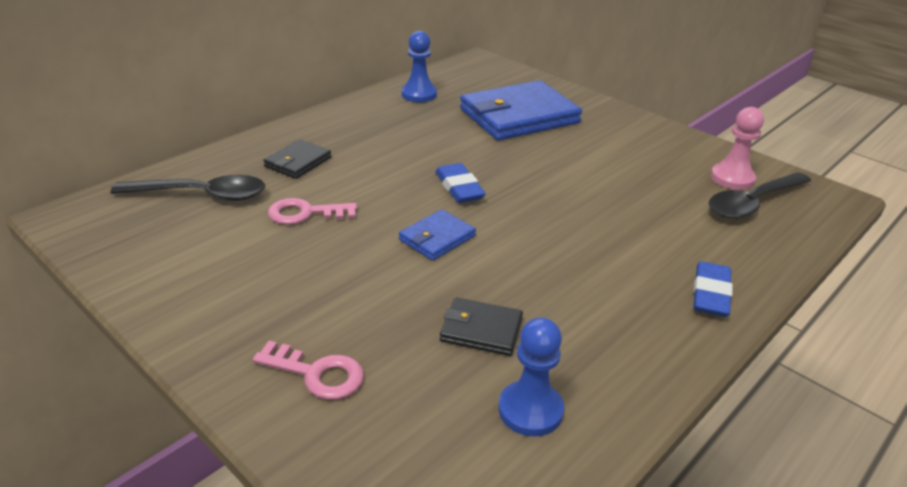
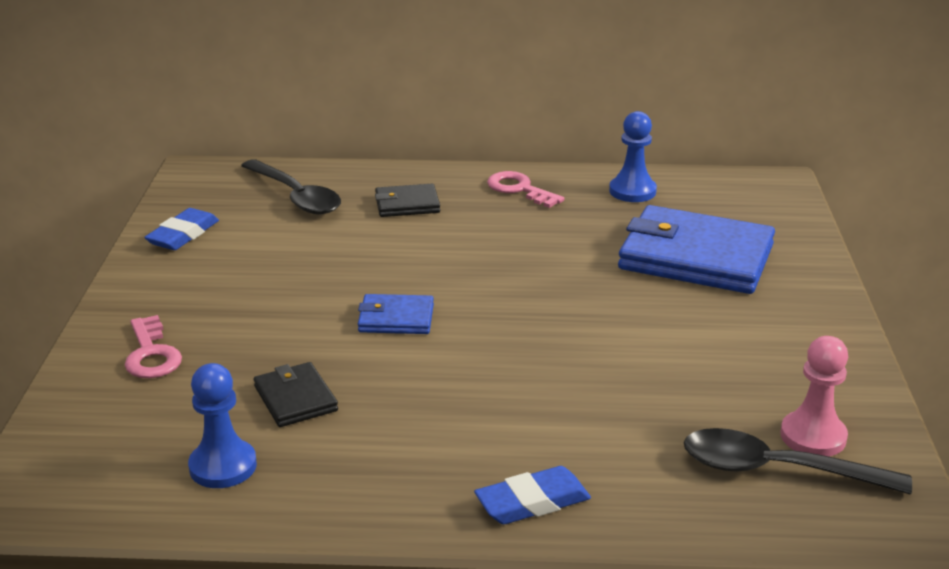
camera: 50 degrees right, 5 degrees down
pink key [267,198,357,225] -> pink key moved to [487,171,565,208]
blue eraser [436,163,486,203] -> blue eraser moved to [144,208,219,250]

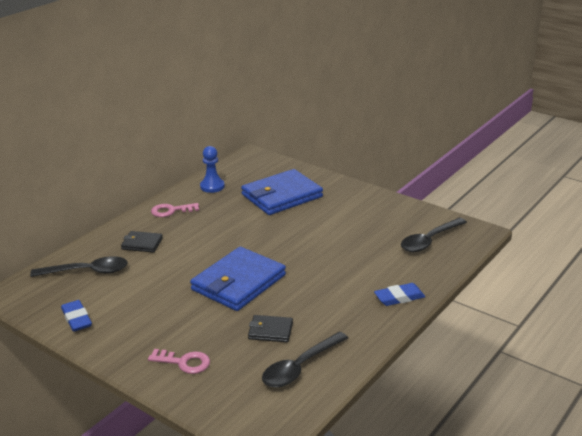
camera: 55 degrees left, 0 degrees up
blue pawn [188,363,257,488] -> black spoon [262,332,348,388]
blue wallet [358,294,434,334] -> blue wallet [190,247,286,311], size x2.07
black wallet [375,184,440,217] -> black wallet turned 75 degrees clockwise [121,231,163,253]
blue eraser [474,466,591,524] -> blue eraser turned 60 degrees clockwise [374,283,425,306]
pink pawn [780,336,848,456] -> none

